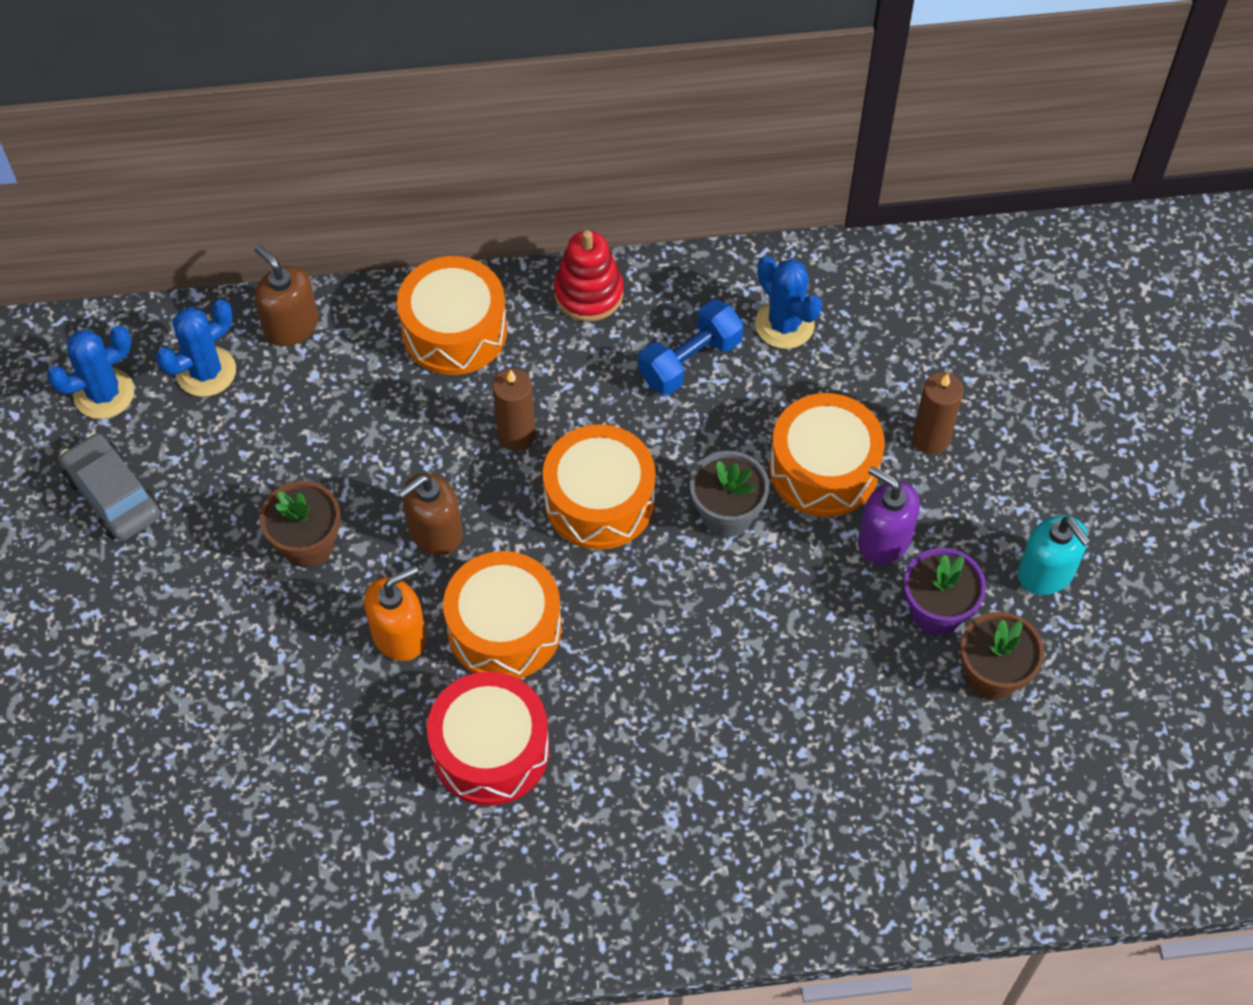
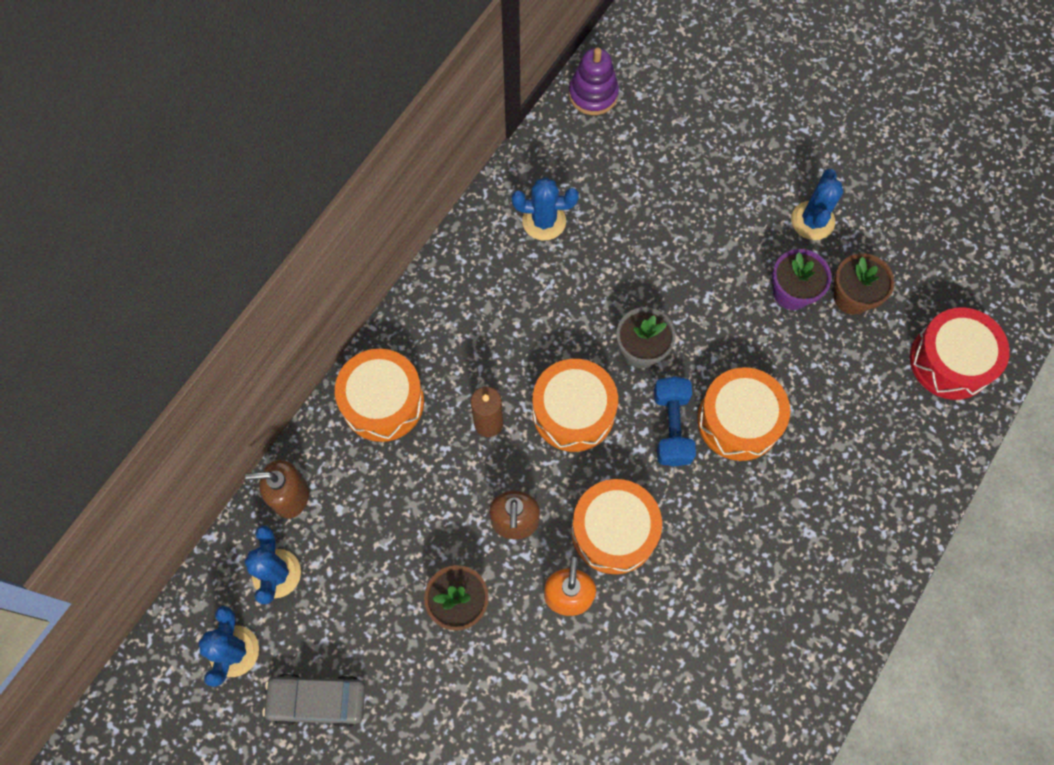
camera: 50 degrees left, 10 degrees up
red drum [427,671,550,806] -> red drum moved to [910,308,1010,400]
red stacking toy [554,230,624,322] -> none
blue dumbbell [638,300,744,395] -> blue dumbbell moved to [654,376,696,466]
orange drum [770,393,885,517] -> orange drum moved to [697,367,790,461]
purple soap dispenser [858,466,920,564] -> none
brown candle [912,372,964,455] -> none
turquoise soap dispenser [1018,515,1091,595] -> blue cactus [791,169,843,240]
none -> purple stacking toy [569,48,619,115]

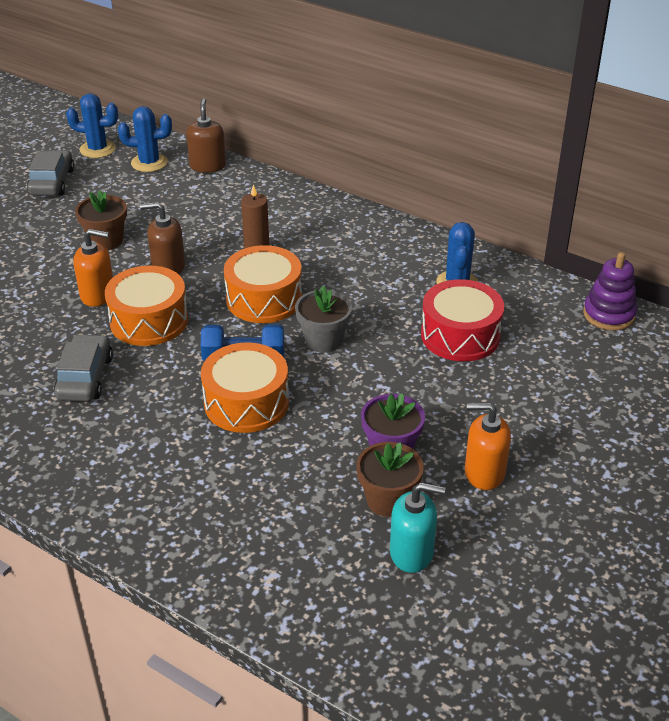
camera: 90 degrees right, 30 degrees down
orange drum [335,349,424,442] -> none
blue cactus [791,169,843,240] -> orange soap dispenser [465,403,511,490]
red drum [910,308,1010,400] -> red drum moved to [421,279,504,361]
none -> grey car [54,334,113,402]
none -> turquoise soap dispenser [390,482,445,573]

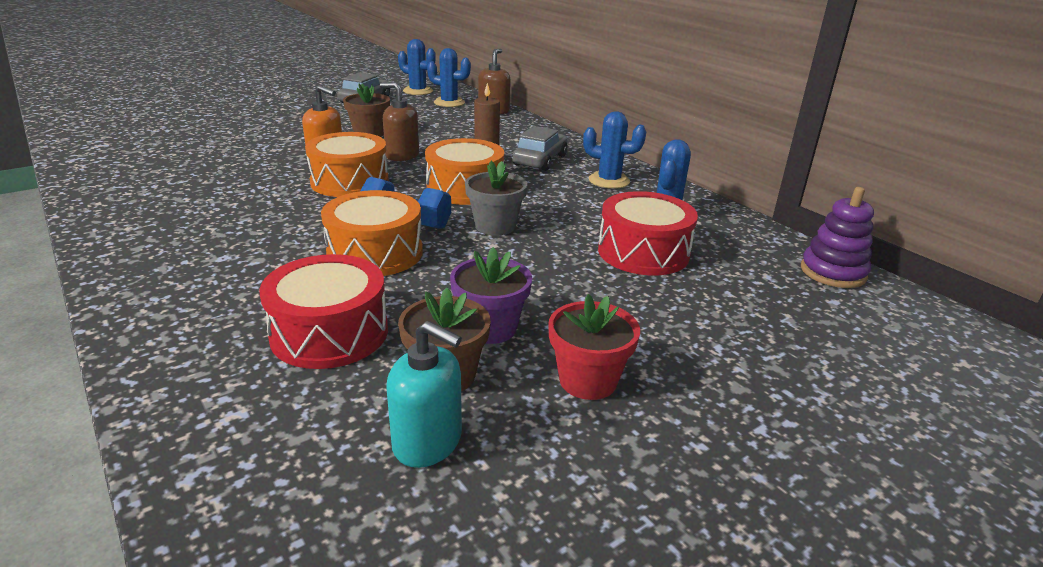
camera: 20 degrees right, 10 degrees down
grey car [54,334,113,402] -> grey car moved to [512,126,568,171]
orange soap dispenser [465,403,511,490] -> red flower pot [548,294,640,400]
none -> red drum [259,254,388,369]
none -> blue cactus [583,111,646,189]

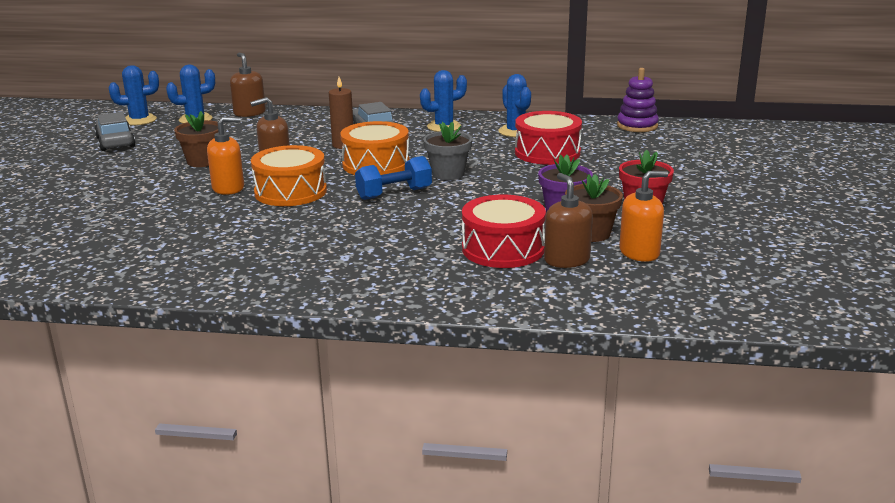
camera: 45 degrees left, 5 degrees down
orange drum [321,190,423,276] -> none
turquoise soap dispenser [386,321,462,468] -> orange soap dispenser [619,171,668,262]
none -> brown soap dispenser [544,173,593,268]

